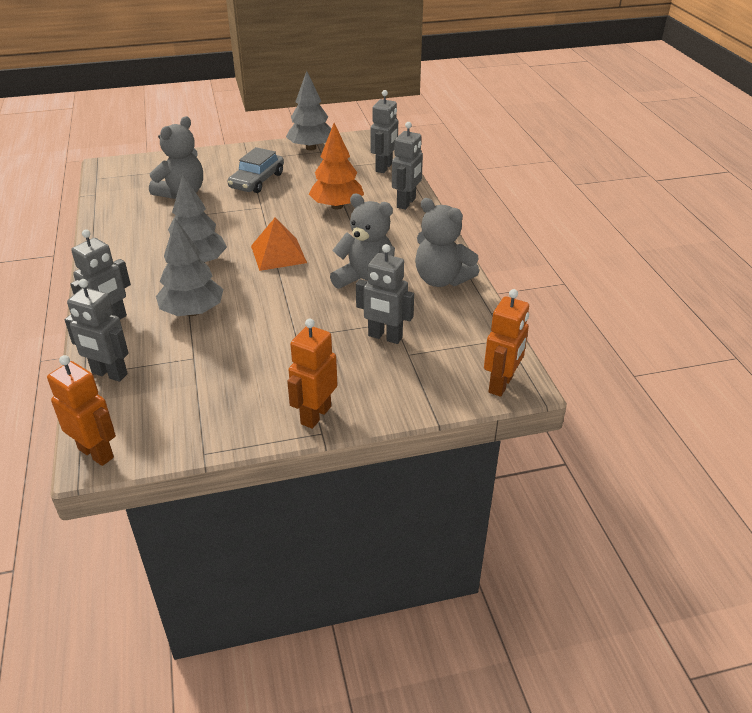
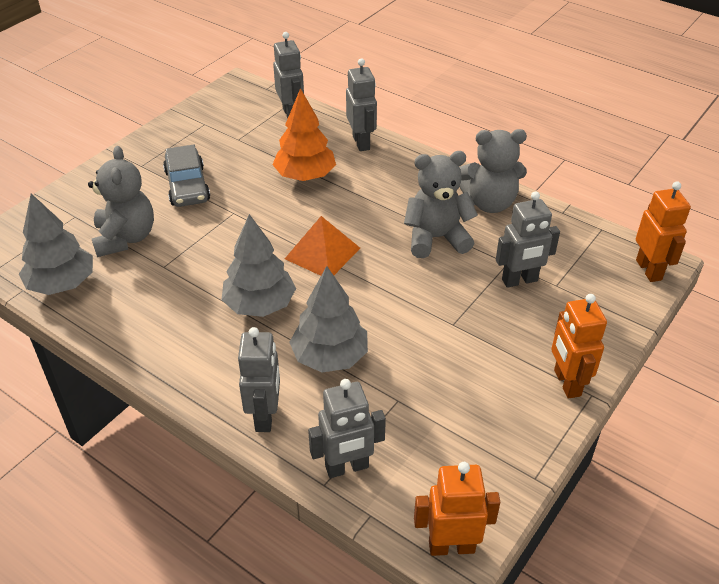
camera: 40 degrees left, 5 degrees up
grey tree [286,71,331,151] -> grey tree moved to [19,194,93,295]

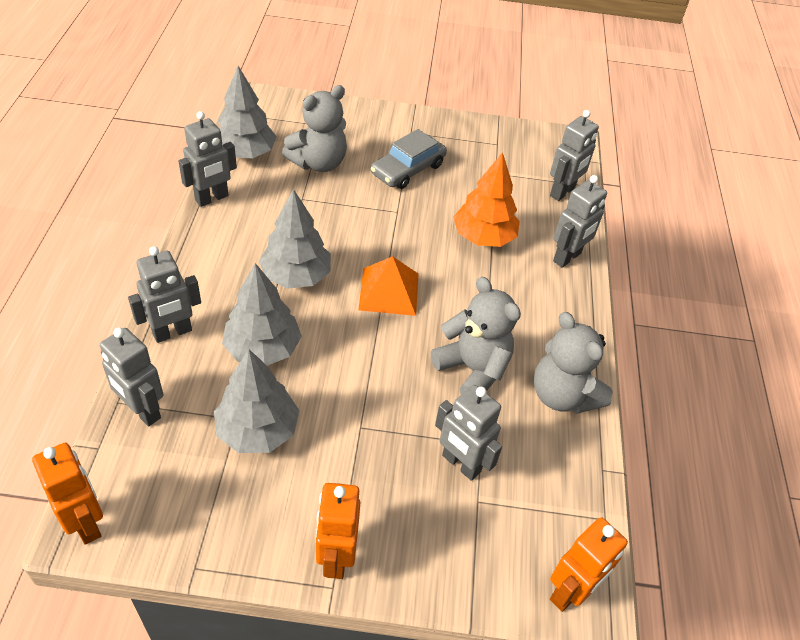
camera: 55 degrees right, 5 degrees up
orange robot [551,294,607,399] -> orange robot turned 45 degrees counterclockwise [316,483,360,579]
none -> grey robot [178,111,237,207]
none -> grey tree [214,349,300,453]

